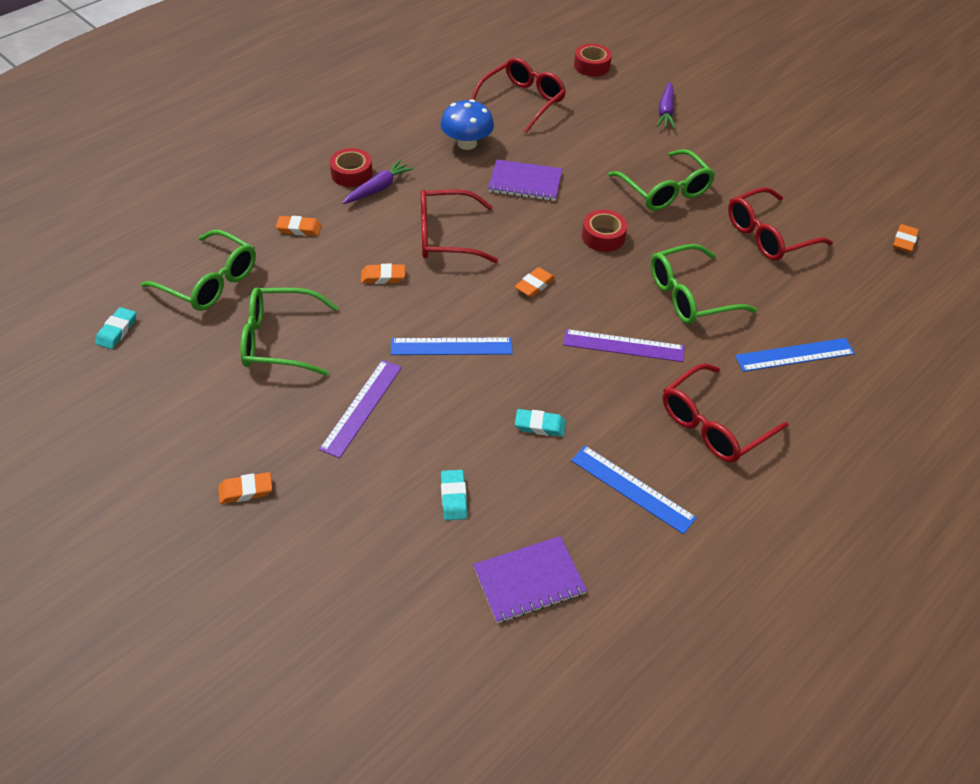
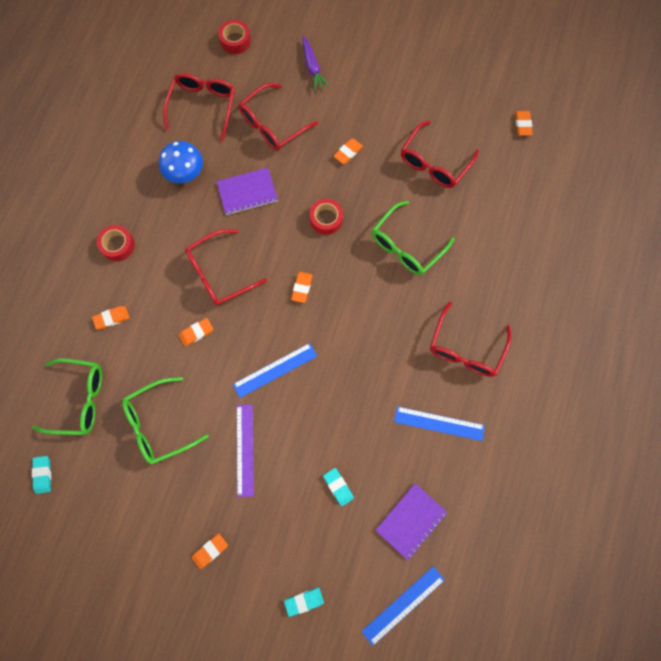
camera: 25 degrees left, 25 degrees up
purple carrot [343,160,414,204] -> none
turquoise eraser [515,409,566,437] -> turquoise eraser moved to [284,588,324,617]
purple ruler [563,329,685,362] -> none
green glasses [608,149,715,211] -> orange eraser [334,138,363,164]
blue ruler [735,338,855,372] -> blue ruler moved to [361,566,445,646]
none -> red glasses [239,83,319,151]

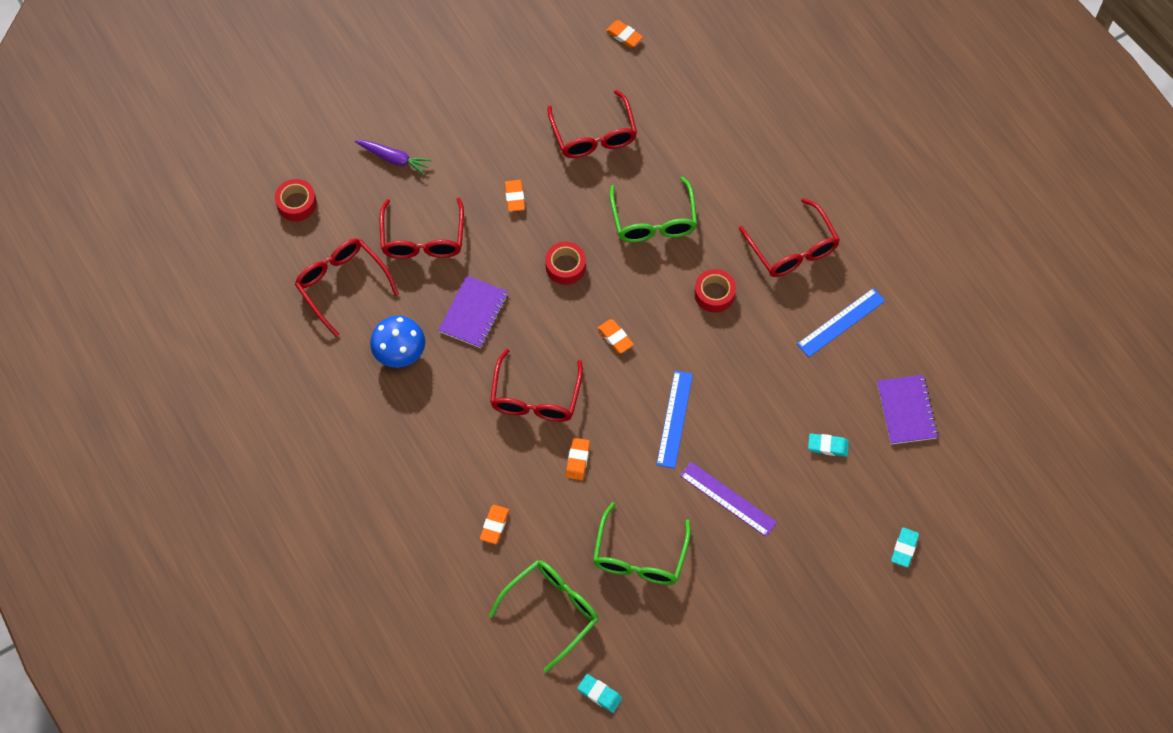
camera: 50 degrees left, 10 degrees down
red tape [97,225,135,261] -> red tape moved to [694,269,736,313]
orange eraser [192,534,228,569] -> none
blue ruler [361,566,445,646] -> none

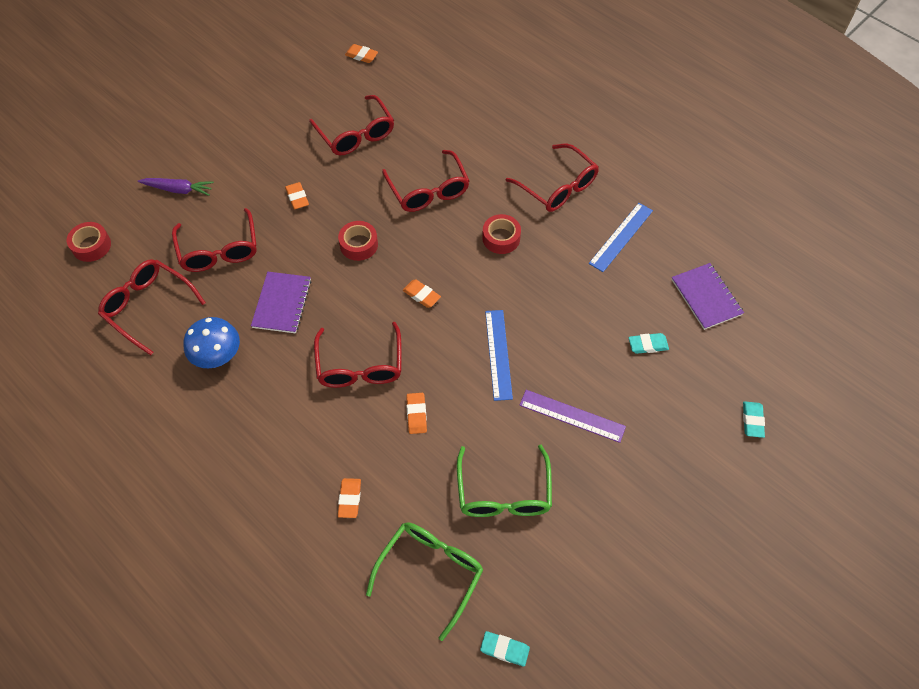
camera: 15 degrees left, 5 degrees down
green glasses [610,177,697,242] -> red glasses [382,150,469,212]

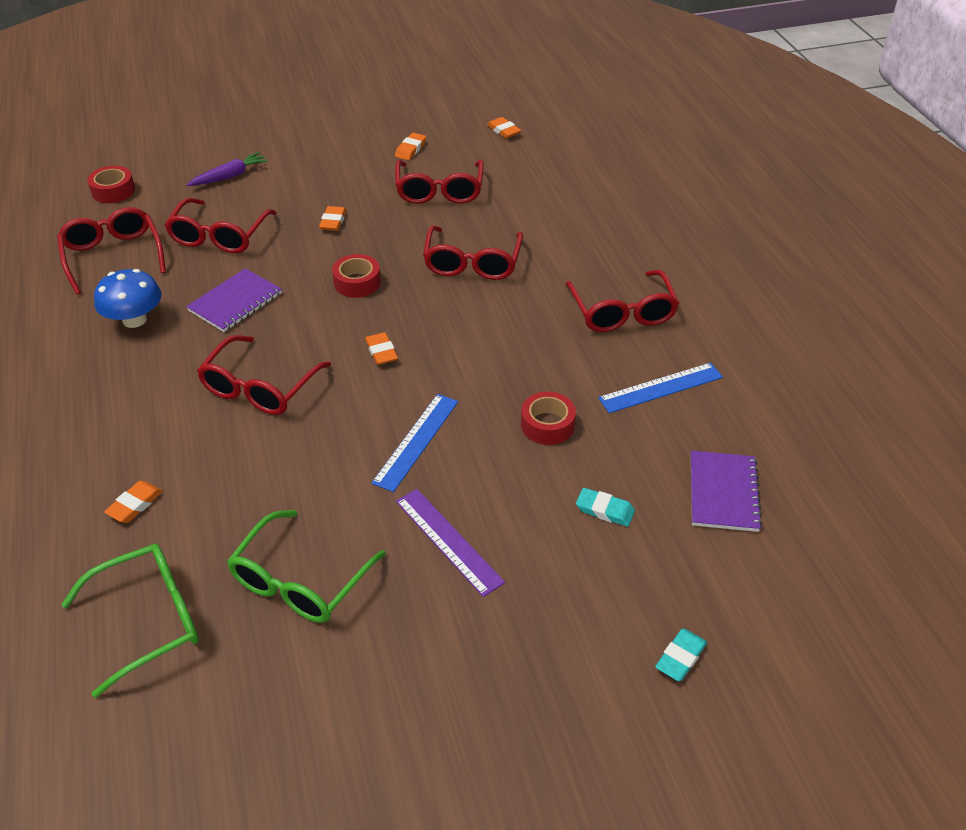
camera: 30 degrees right, 15 degrees down
purple carrot [138,178,214,196] -> purple carrot turned 75 degrees counterclockwise [187,152,268,186]
orange eraser [406,393,427,434] -> orange eraser moved to [395,133,426,160]
turquoise eraser [480,631,530,666] -> none
red tape [482,214,521,254] -> red tape moved to [521,391,576,445]

